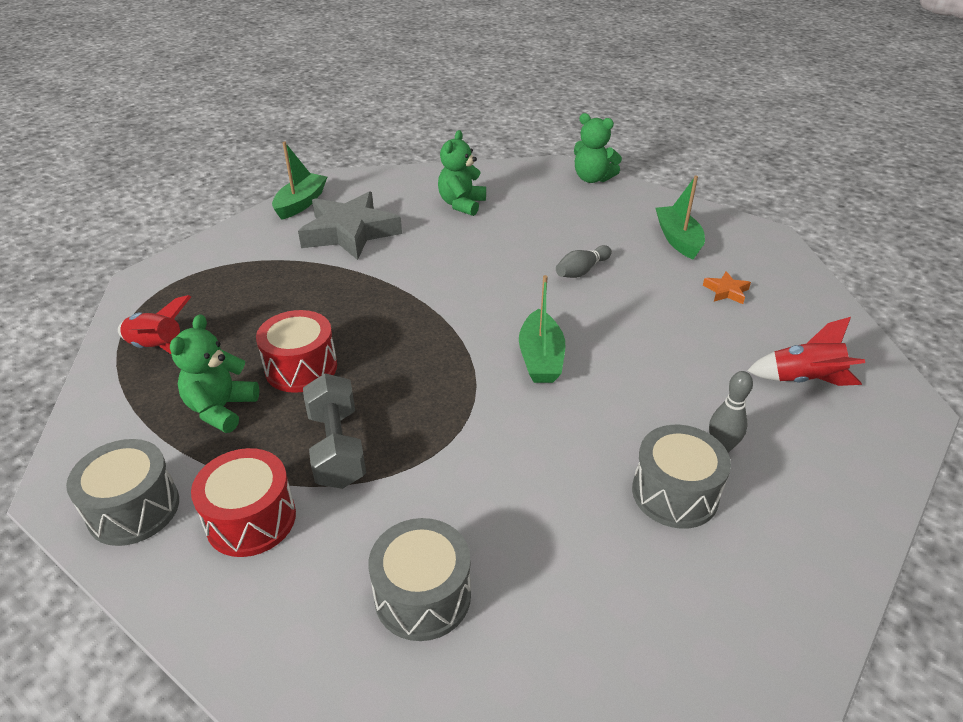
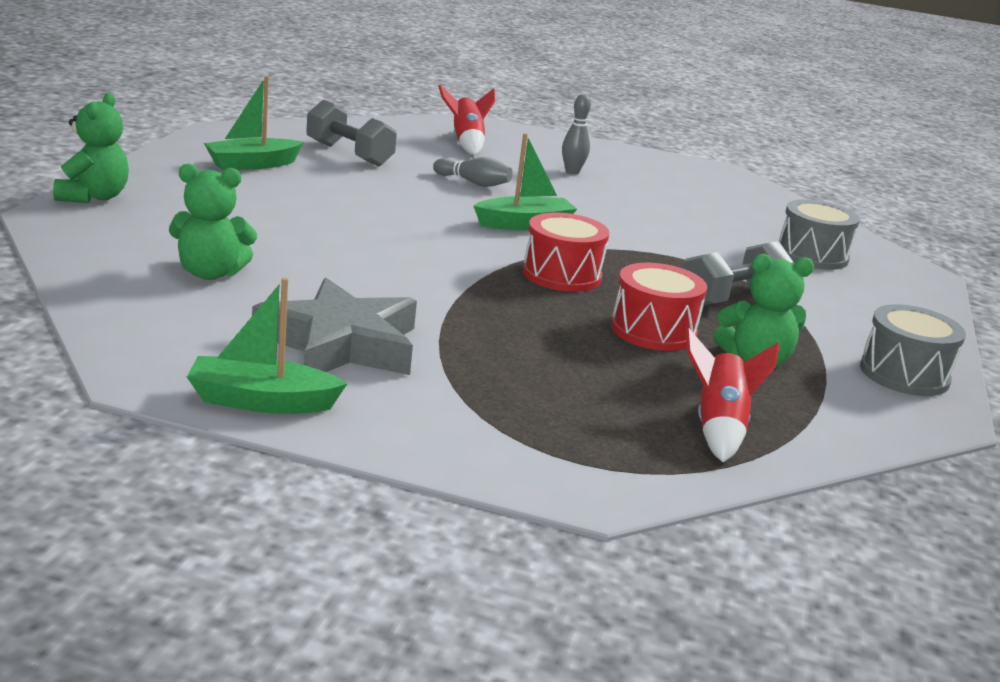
camera: 115 degrees left, 15 degrees down
red drum [191,448,296,557] -> red drum moved to [523,213,609,292]
grey bowling pin [556,245,612,278] -> grey bowling pin moved to [433,157,513,187]
grey drum [632,425,731,529] -> none
orange star [703,271,751,304] -> grey dumbbell [306,100,397,166]

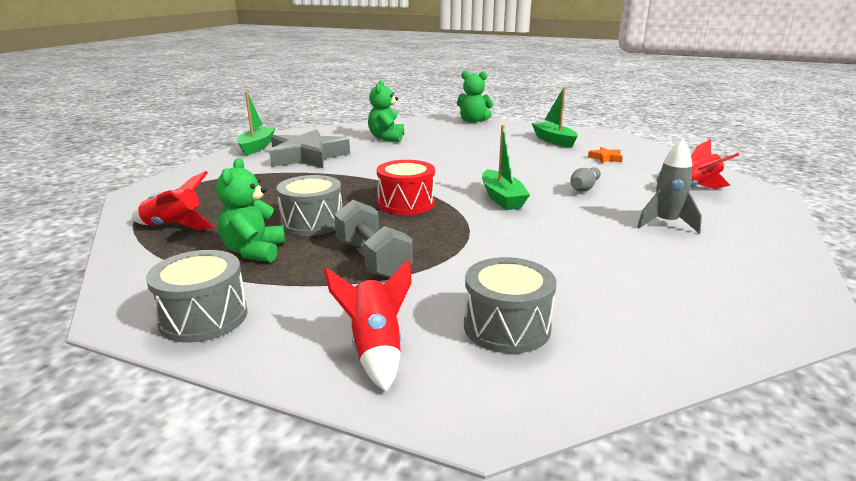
camera: 100 degrees right, 0 degrees up
grey dumbbell [306,100,397,166] -> orange star [588,147,623,163]
grey bowling pin [562,94,591,174] -> grey rocket [637,139,702,234]
red drum [611,263,707,351] -> grey drum [276,175,342,236]
none -> red rocket [324,259,412,392]

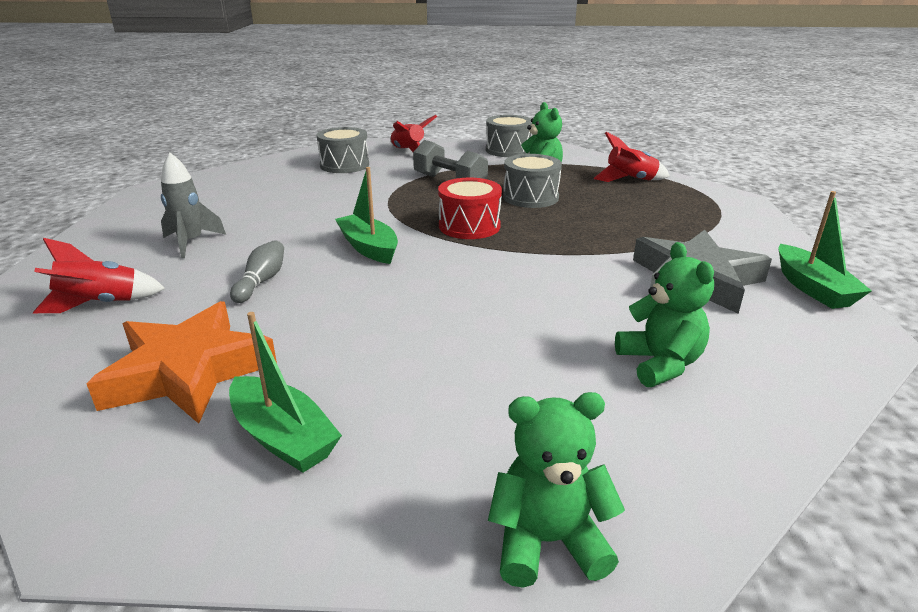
camera: 160 degrees right, 5 degrees up
orange star [588,147,623,163] -> orange star [87,301,277,424], size x2.44

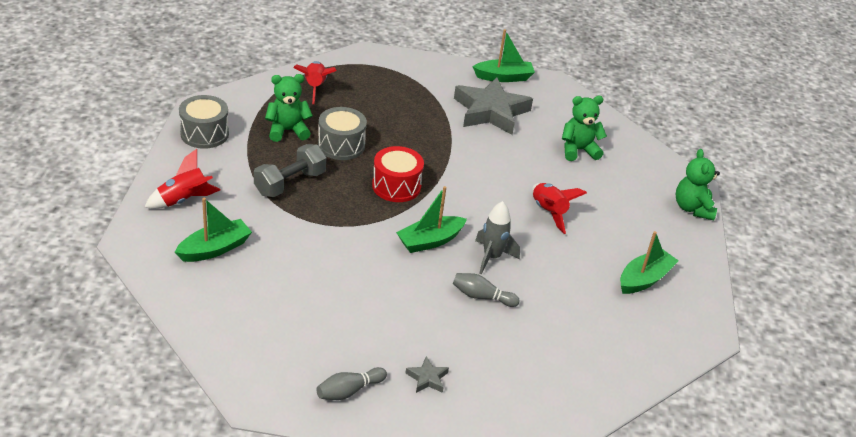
camera: 90 degrees left, 10 degrees up
red rocket [33,238,165,313] -> red rocket moved to [532,183,587,234]
orange star [87,301,277,424] -> none
grey rocket [161,153,226,258] -> grey rocket moved to [475,201,520,274]
grey drum [316,127,369,173] -> green boat [175,198,252,262]
none -> grey bowling pin [316,367,387,400]
none -> grey star [405,356,449,393]

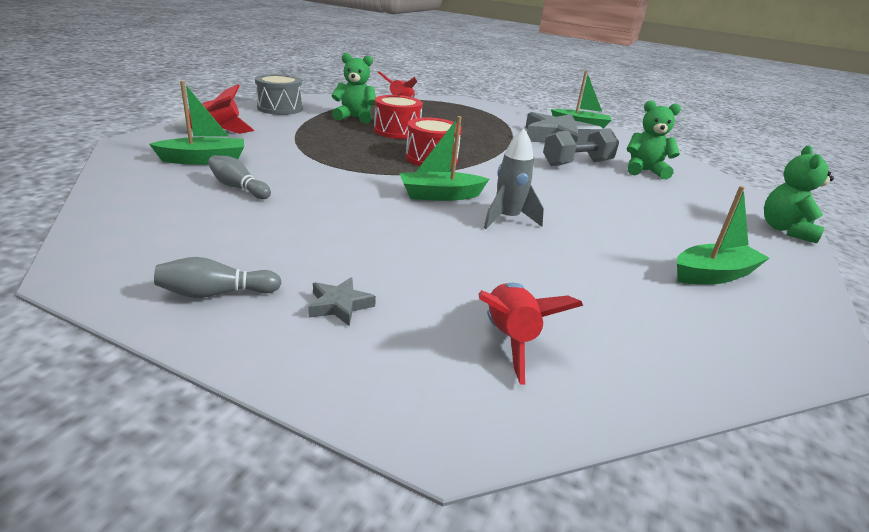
camera: 20 degrees right, 10 degrees down
grey dumbbell [254,144,326,197] -> grey dumbbell moved to [543,128,619,166]
grey drum [318,107,367,160] -> red drum [374,95,423,139]
grey bowling pin [453,273,520,307] -> grey bowling pin moved to [208,155,271,199]
red rocket [532,183,587,234] -> red rocket moved to [478,283,583,385]

